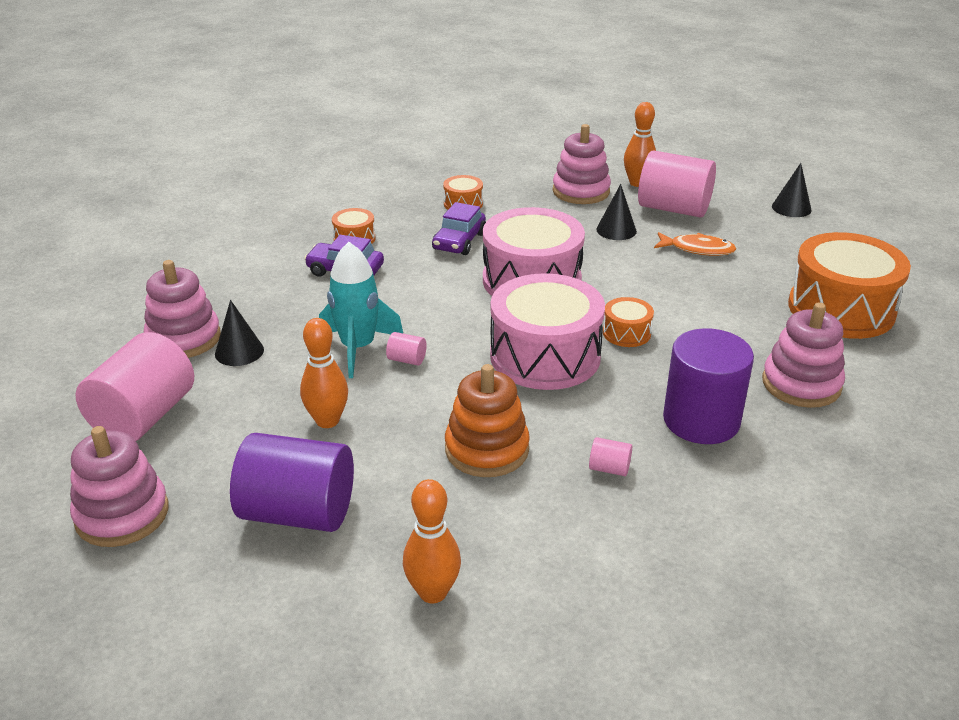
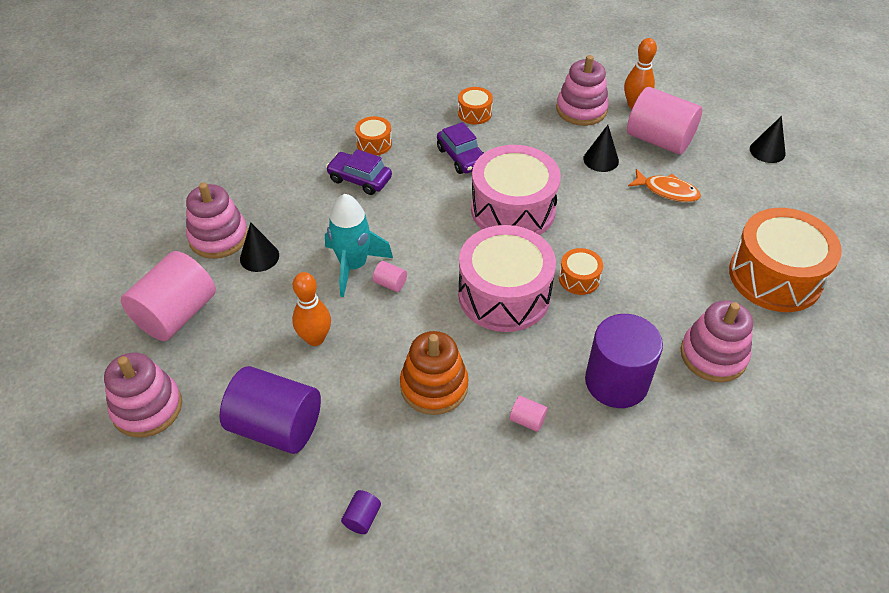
camera: 10 degrees right, 15 degrees up
orange bowling pin [403,479,461,603] -> purple cylinder [341,490,381,534]
purple car [432,202,486,255] -> purple car turned 60 degrees counterclockwise [437,122,484,174]

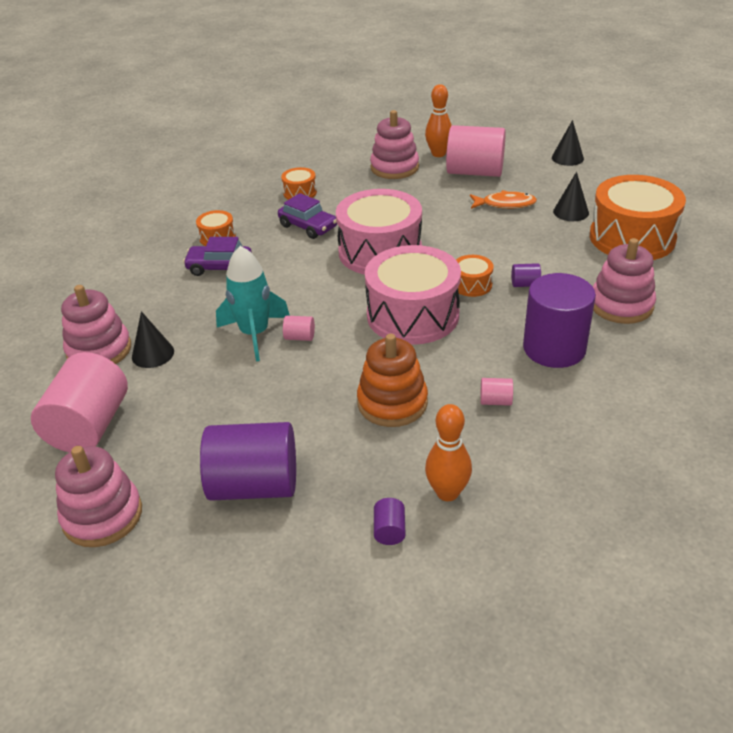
camera: 20 degrees left, 10 degrees down
orange bowling pin [292,272,331,346] -> orange bowling pin moved to [425,404,472,501]
black cone [583,125,619,172] -> black cone moved to [553,172,589,221]
none -> purple cylinder [512,263,541,287]

